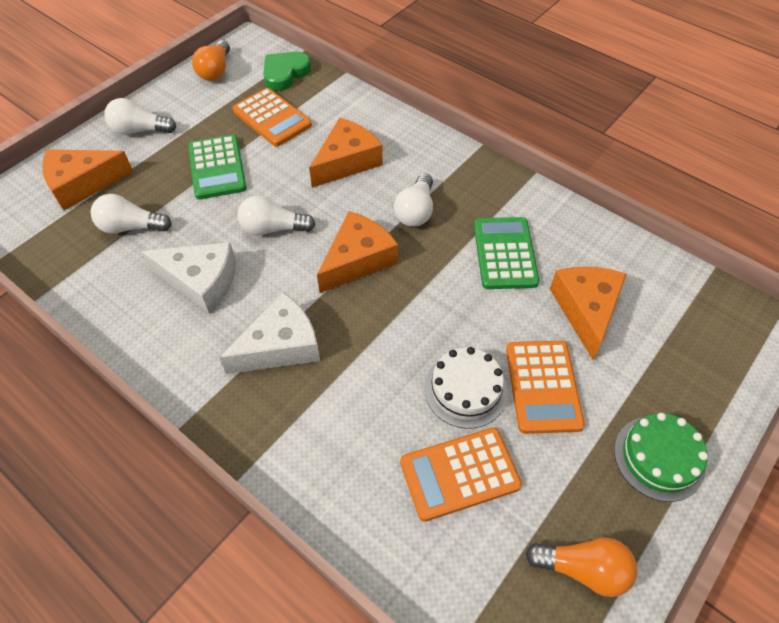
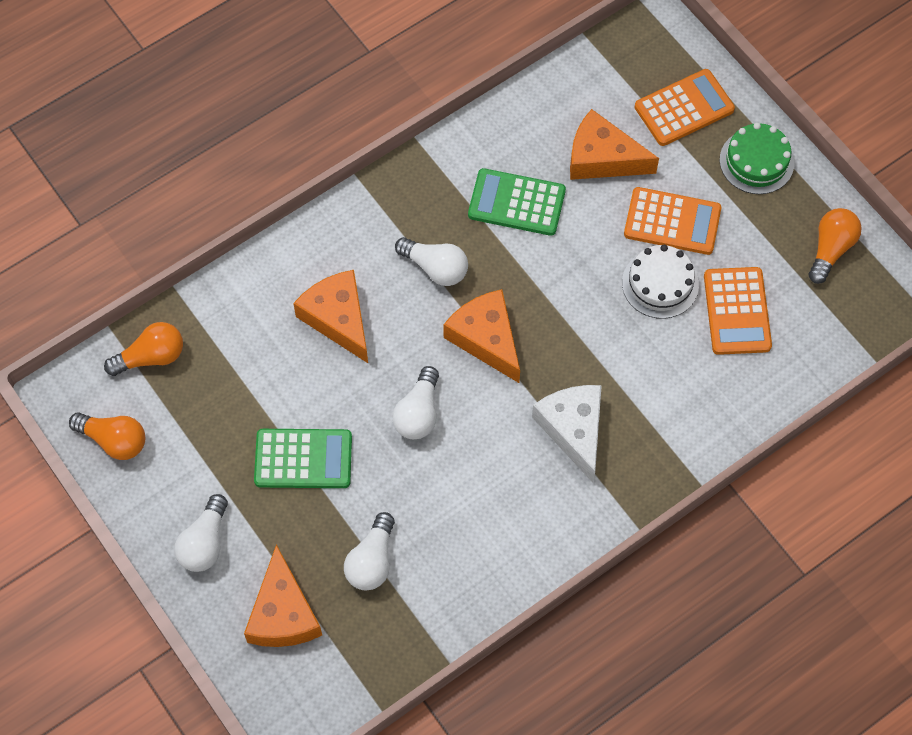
camera: 75 degrees left, 10 degrees up
white cheese [141,242,236,314] -> none
orange calculator [232,88,312,147] -> orange calculator moved to [635,69,735,146]
green heart [263,52,311,91] -> orange light bulb [104,322,183,376]

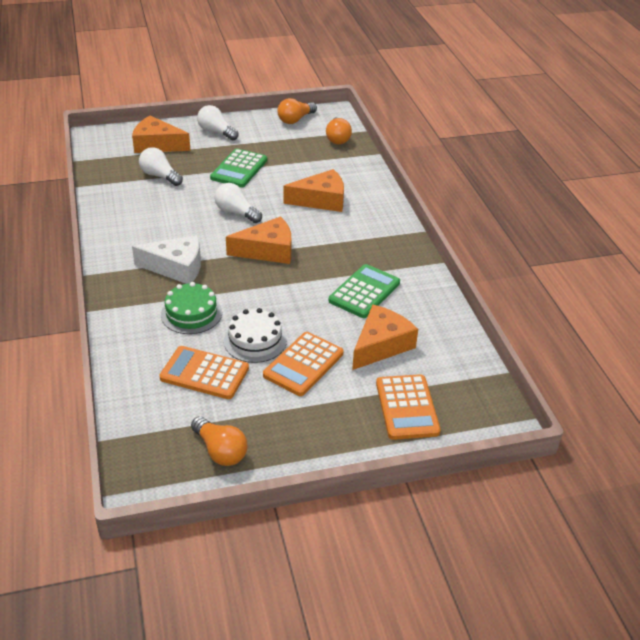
camera: 110 degrees right, 25 degrees down
white light bulb [395,237,468,286] -> none
green cake [720,123,794,194] -> green cake moved to [161,282,222,334]

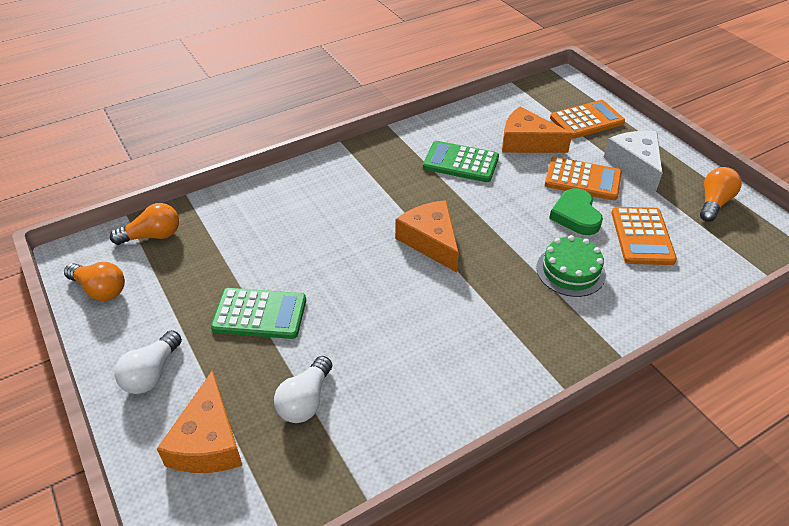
camera: 105 degrees left, 5 degrees up
white cheese [132,235,201,284] -> white cheese moved to [604,131,662,192]
white light bulb [214,183,262,223] -> none
white cake [224,308,287,363] -> green heart [549,188,603,235]
orange cheese [283,169,344,212] -> none

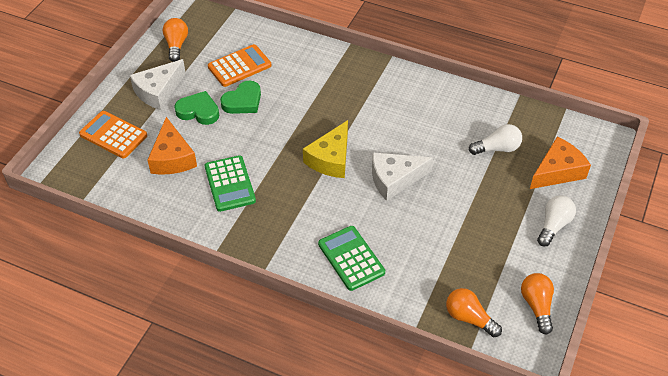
camera: 125 degrees left, 5 degrees up
white light bulb [114,330,182,394] -> white light bulb turned 45 degrees counterclockwise [537,196,576,246]
green calculator [211,288,306,339] -> green calculator moved to [318,226,385,291]
orange cheese [395,200,459,272] -> yellow cheese [303,120,348,178]
green cake [536,235,606,297] -> none
orange calculator [545,157,622,200] -> green heart [174,91,219,125]
orange light bulb [700,167,742,222] -> orange light bulb turned 90 degrees clockwise [163,18,188,62]
none -> white cheese [372,152,433,201]

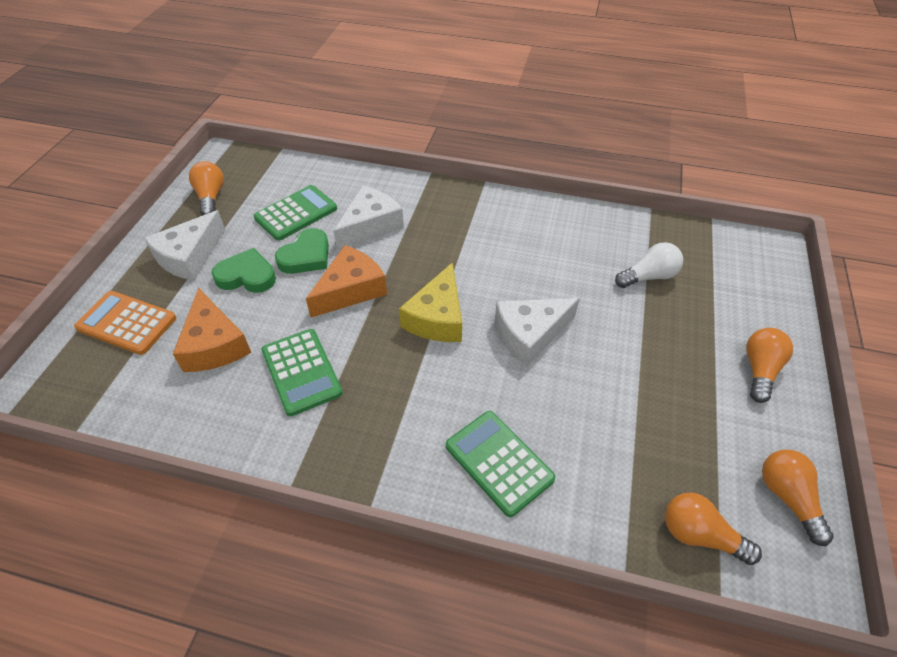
camera: 10 degrees left, 0 degrees up
orange calculator [208,44,271,87] -> green calculator [254,185,337,241]
orange cheese [530,137,591,189] -> orange cheese moved to [306,245,387,317]
white light bulb [537,196,576,246] -> orange light bulb [746,328,793,403]
none -> white cheese [333,185,404,250]

